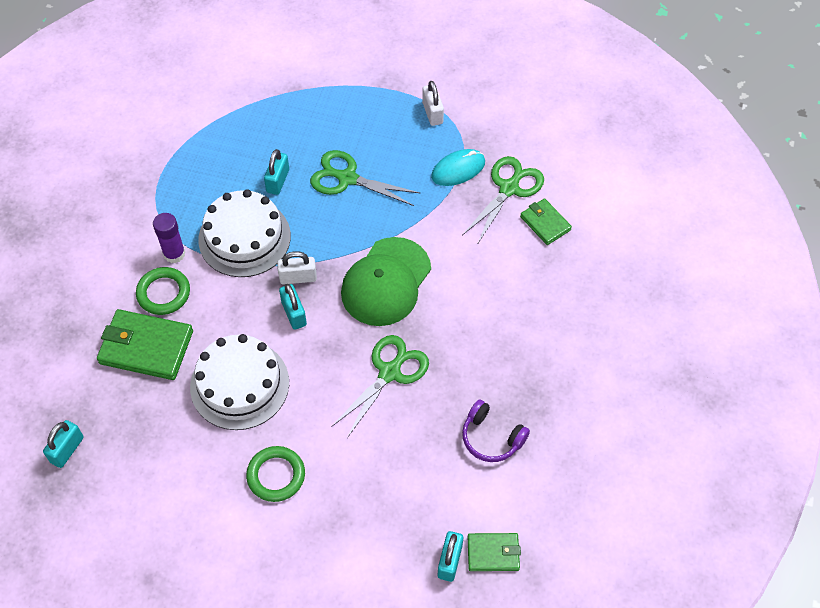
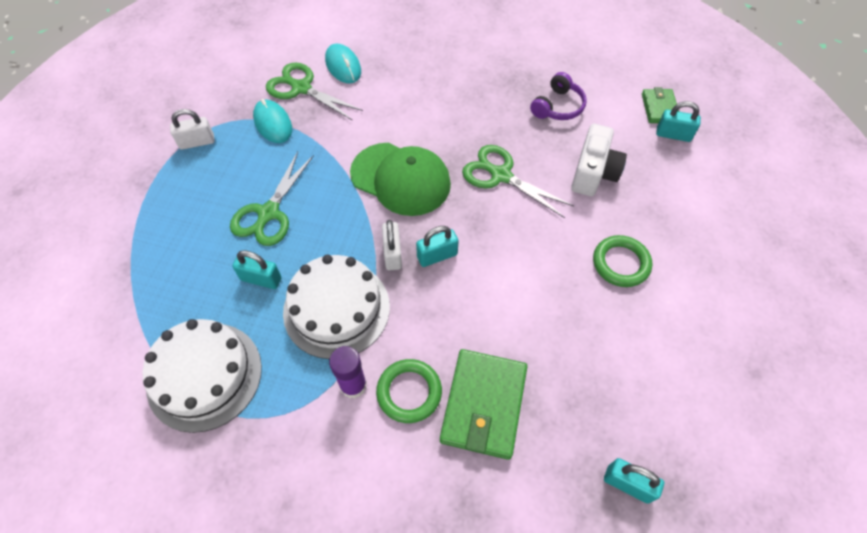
camera: 90 degrees left, 0 degrees up
white cake [190,334,289,430] -> white cake moved to [142,319,262,433]
green wallet [520,198,572,245] -> turquoise mouse [325,43,361,84]
none -> white camera [571,124,627,196]

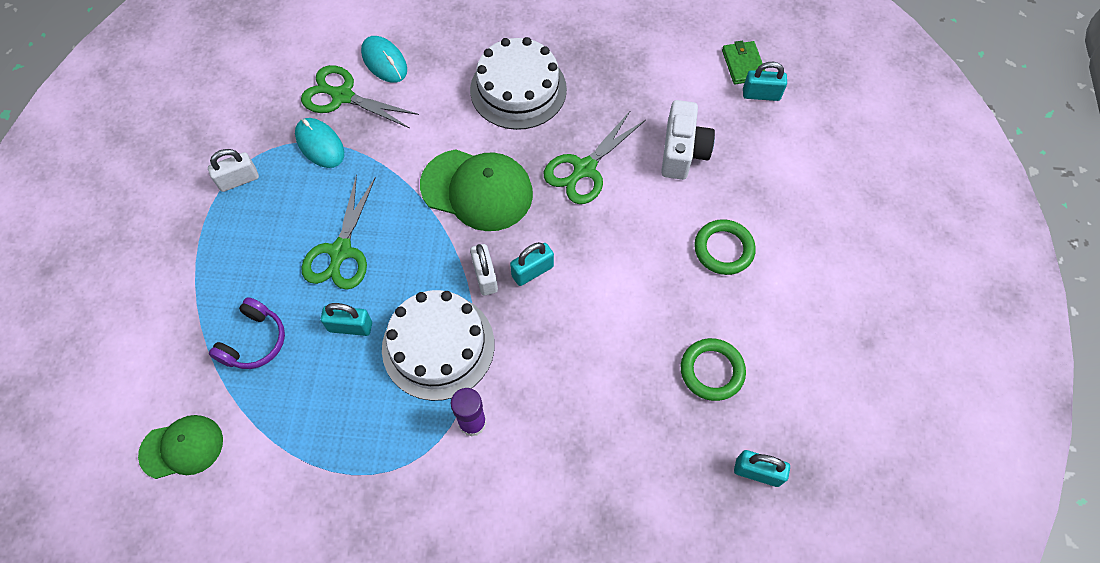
camera: 10 degrees left, 5 degrees up
white cake [142,319,262,433] -> white cake moved to [470,37,567,130]
green ring [376,359,442,423] -> green ring moved to [681,338,746,401]
green wallet [440,349,528,460] -> none
green scissors [462,145,574,218] -> green scissors turned 75 degrees counterclockwise [544,110,646,204]
purple headphones [530,72,587,120] -> purple headphones moved to [209,297,285,369]
none -> green cap [138,415,223,479]

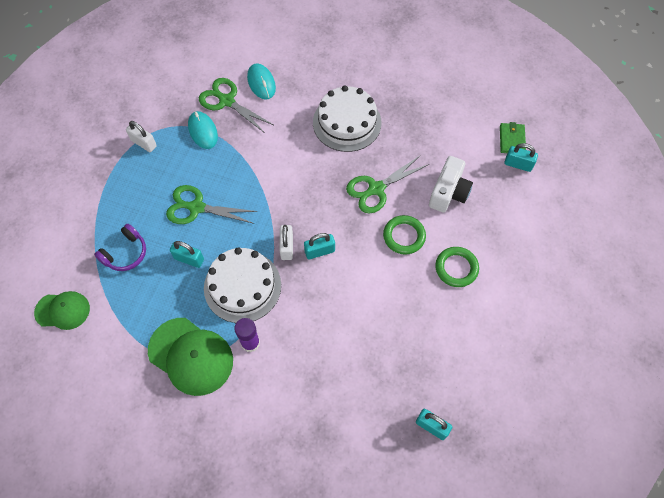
camera: 15 degrees right, 0 degrees up
white padlock [208,149,259,192] -> white padlock turned 45 degrees clockwise [126,121,157,152]
green scissors [301,174,376,290] -> green scissors turned 75 degrees clockwise [166,185,258,224]
green cap [420,149,533,231] -> green cap moved to [148,318,233,396]
green ring [681,338,746,401] -> green ring moved to [383,215,426,255]

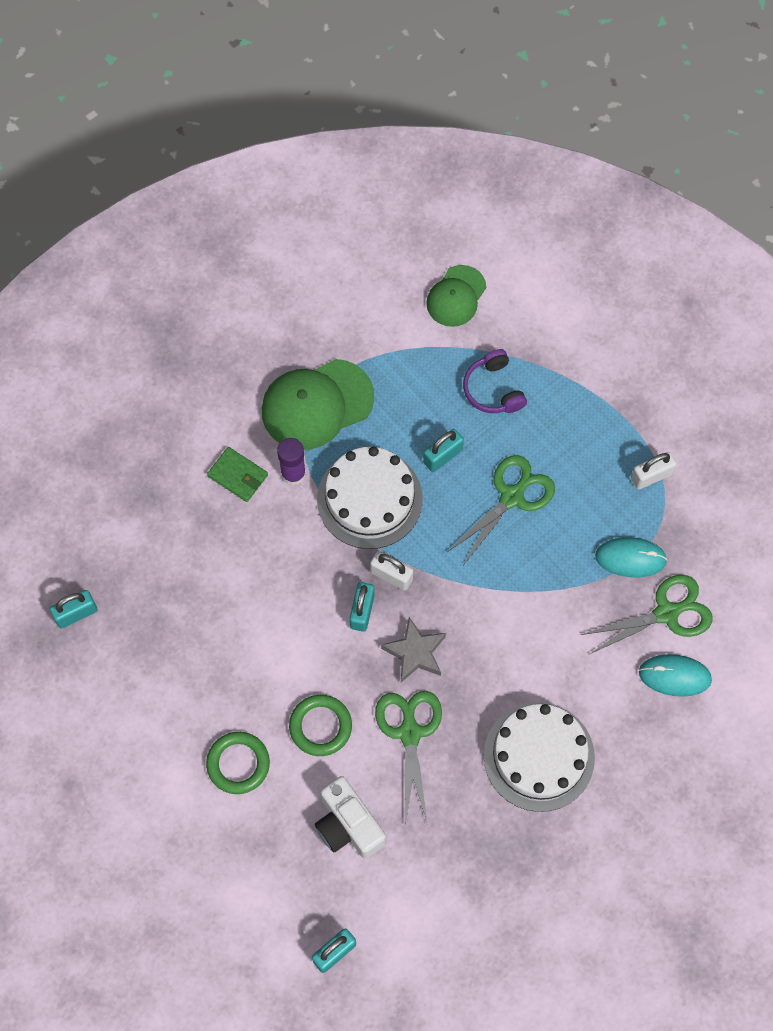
camera: 120 degrees right, 5 degrees up
green wallet [500,122,526,153] -> green wallet moved to [207,447,268,502]
none -> grey star [381,617,446,683]

